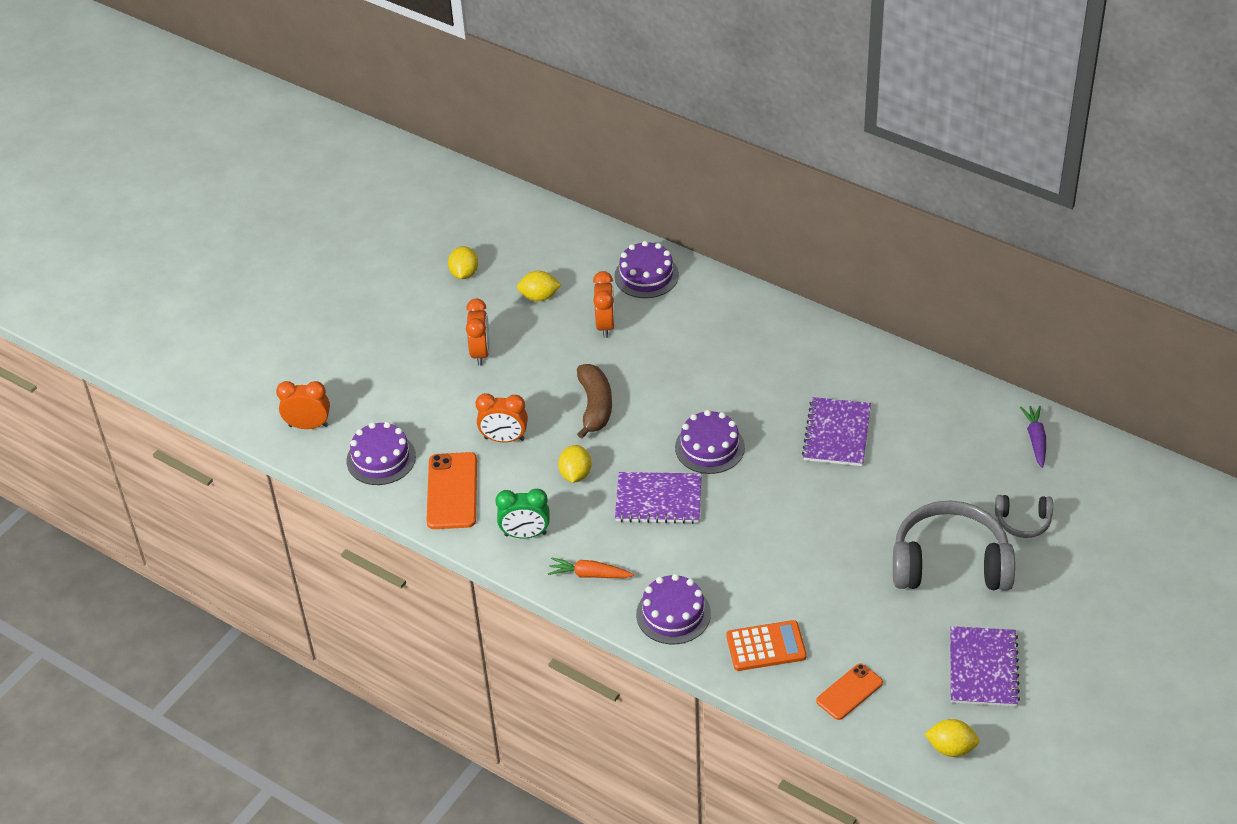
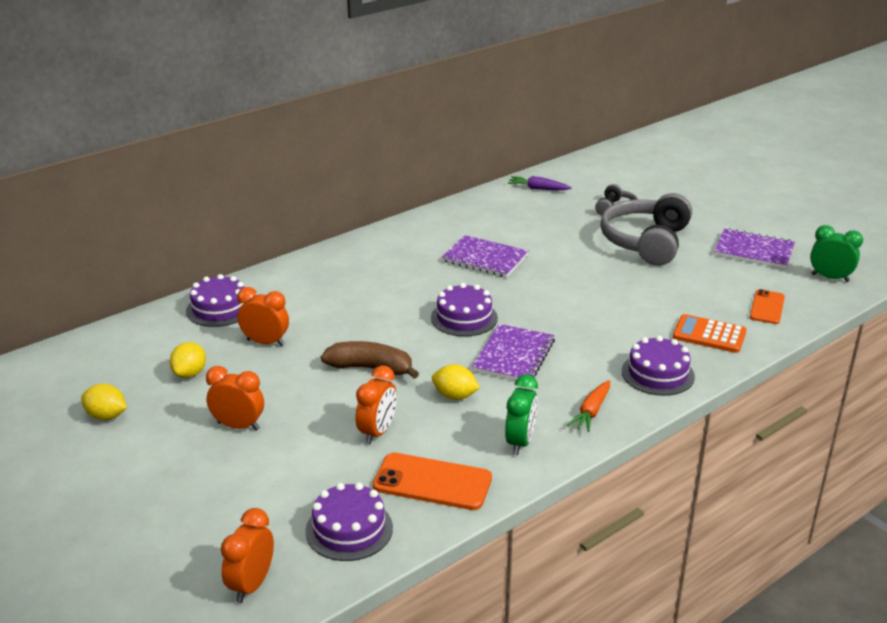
camera: 75 degrees left, 15 degrees down
orange calculator [726,620,807,671] -> orange calculator turned 75 degrees counterclockwise [673,314,747,353]
orange phone [816,663,883,720] -> orange phone turned 45 degrees clockwise [750,289,785,324]
yellow lemon [925,719,979,757] -> green clock [810,225,863,282]

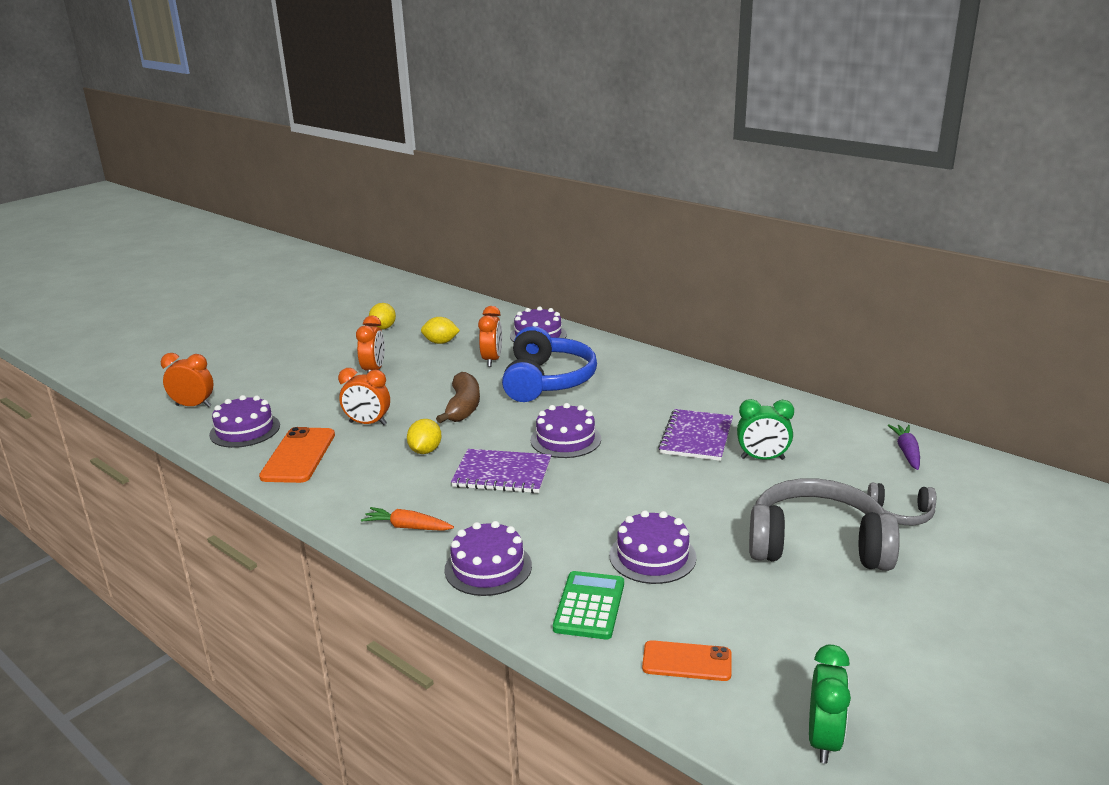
camera: 80 degrees right, 5 degrees down
green clock [505,374,538,455] -> green clock moved to [737,399,794,460]
orange calculator [673,314,747,353] -> green calculator [553,571,624,639]
purple notebook [714,228,795,269] -> none
none -> blue headphones [502,326,597,402]
none -> purple cake [609,510,697,584]

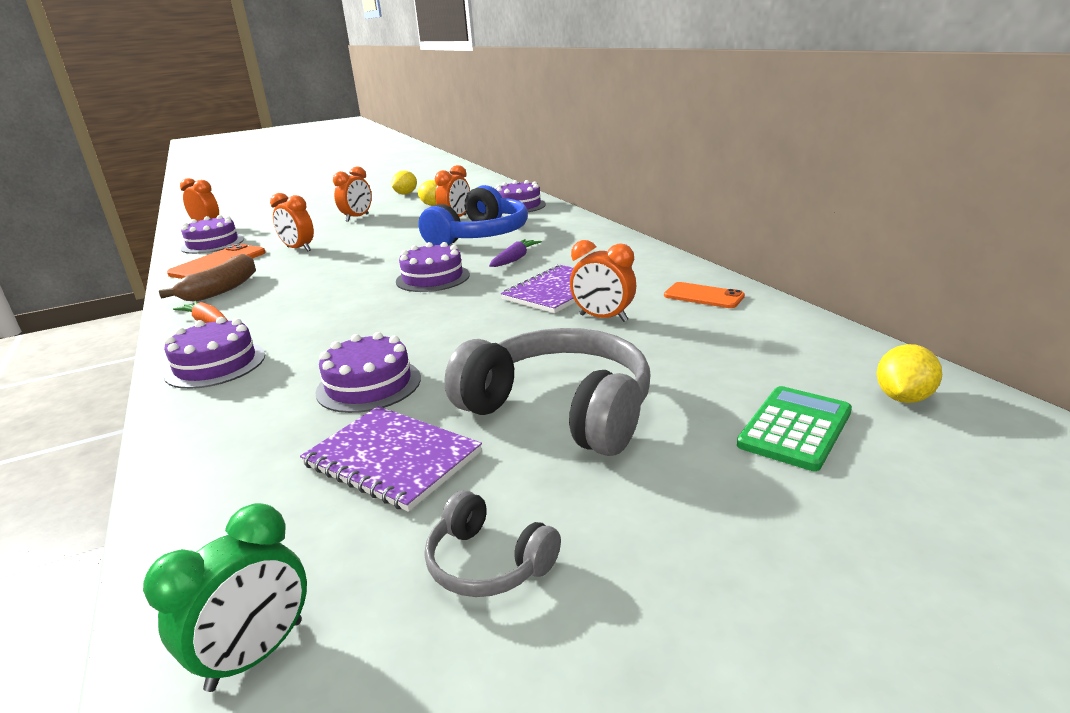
camera: 25 degrees right, 0 degrees up
yellow lemon [407,419,442,454] -> yellow lemon moved to [877,344,942,403]
brown banana [436,372,480,423] -> brown banana moved to [159,254,256,302]
purple notebook [451,449,551,493] -> purple notebook moved to [300,406,482,512]
green calculator [553,571,624,639] -> green calculator moved to [737,386,852,471]
orange phone [642,640,732,681] -> orange phone moved to [664,282,745,308]
green clock [737,399,794,460] -> orange clock [570,240,636,322]
grey headphones [867,483,936,525] -> grey headphones moved to [425,490,561,597]
purple carrot [888,425,920,470] -> purple carrot moved to [489,239,542,267]

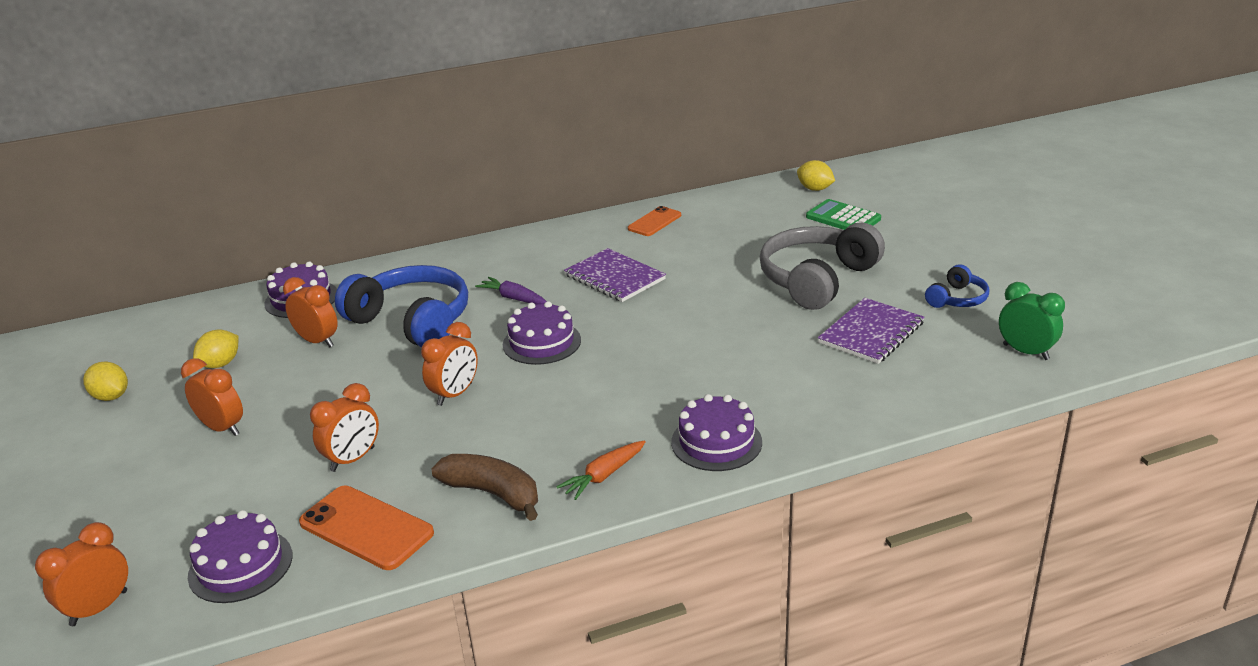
camera: 85 degrees left, 5 degrees up
purple cake [315,332,421,413] -> none
grey headphones [425,490,561,597] -> blue headphones [925,264,989,308]
orange clock [570,240,636,322] -> orange clock moved to [421,322,478,406]

